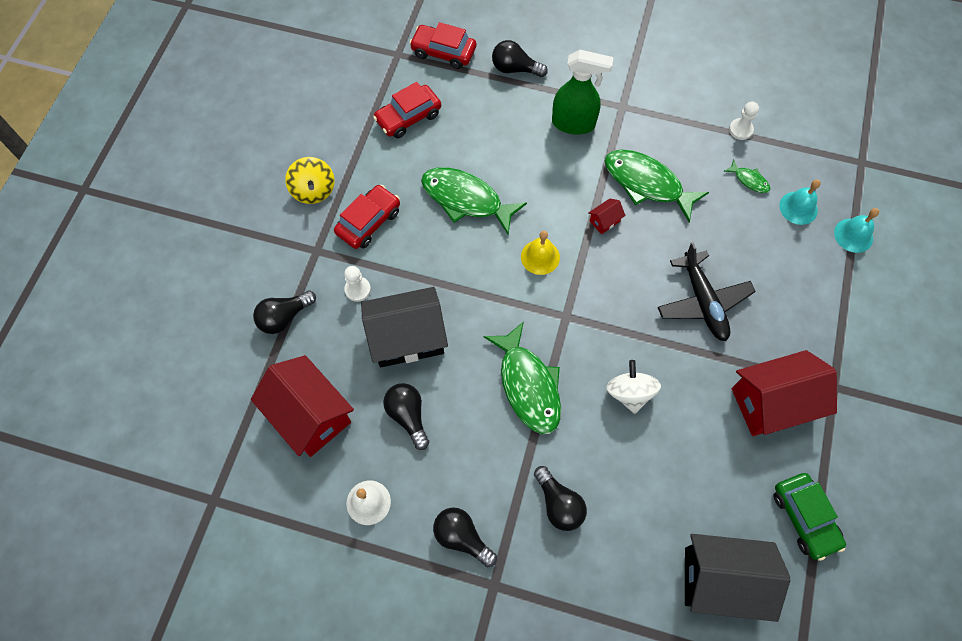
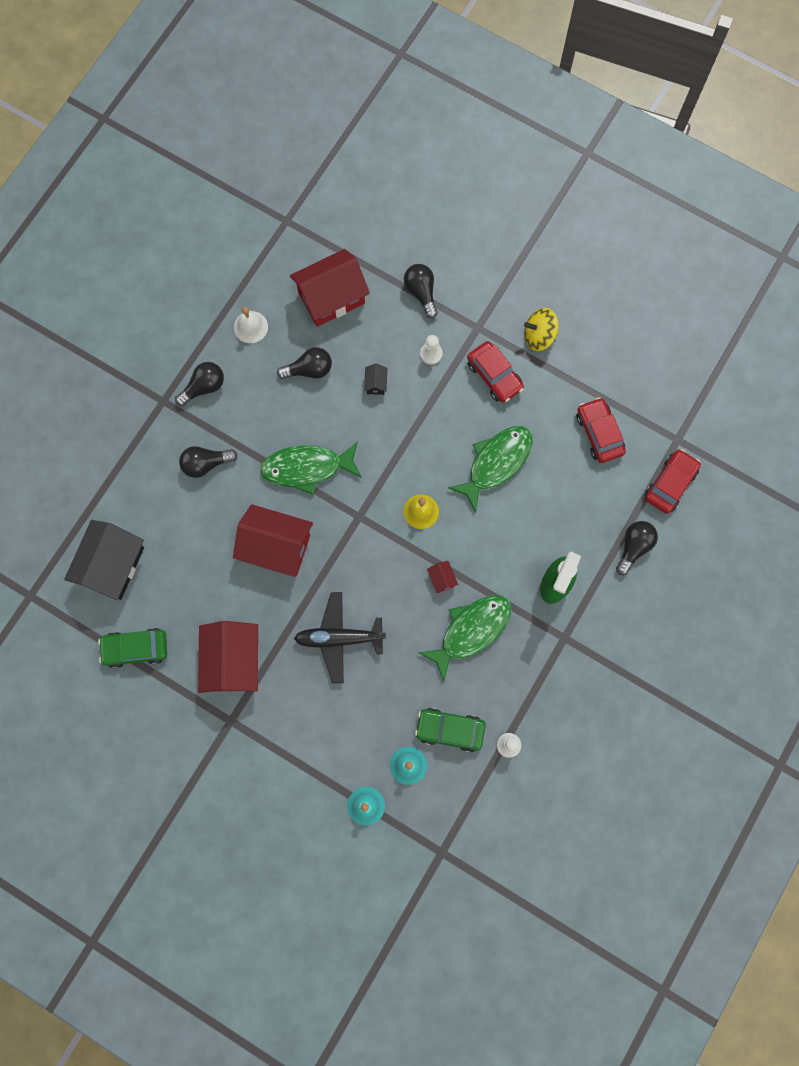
camera: 105 degrees right, 10 degrees up
black house [361,287,448,368] -> black house [364,363,388,395], size x0.41
white spinning top [606,360,661,414] -> red house [233,504,313,577]
green fish [724,159,771,193] -> green car [415,708,486,753]

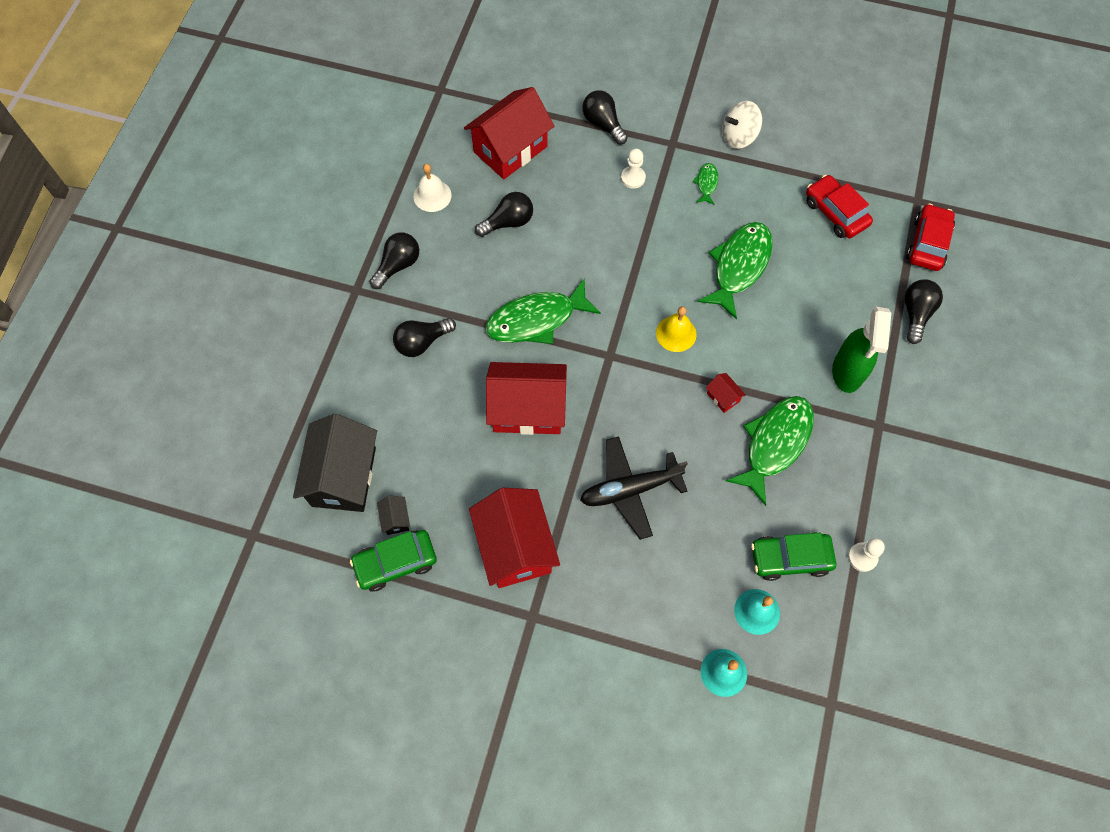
camera: 15 degrees left, 10 degrees down
black house [364,363,388,395] -> black house moved to [377,495,410,535]
red car [467,341,524,403] -> green fish [693,163,718,205]
yellow spinning top [524,308,558,351] -> white spinning top [722,101,762,149]

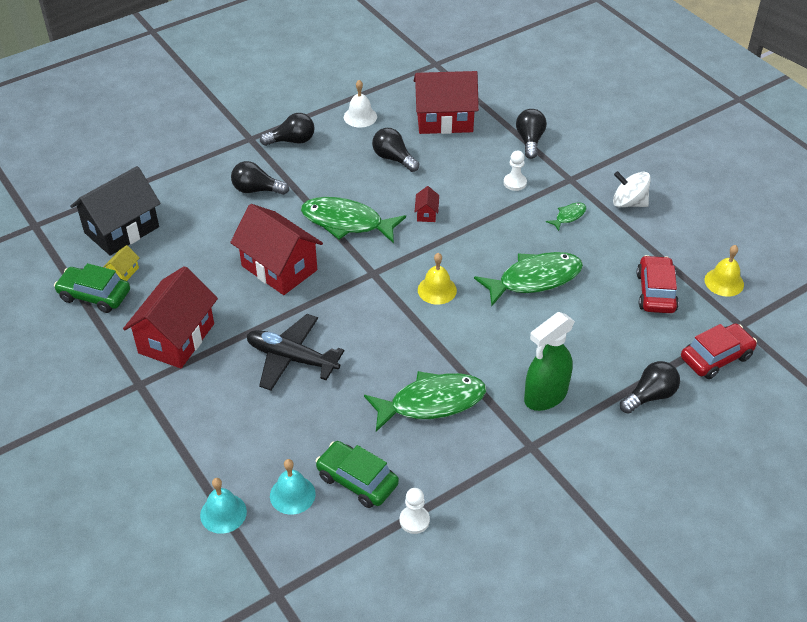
camera: 40 degrees right, 20 degrees down
black house [377,495,410,535] -> yellow house [103,245,139,281]
black light bulb [475,192,533,237] -> black light bulb turned 150 degrees counterclockwise [372,128,419,172]
red house [706,373,746,413] -> red house moved to [415,186,439,222]
none -> yellow bell [705,245,744,297]

